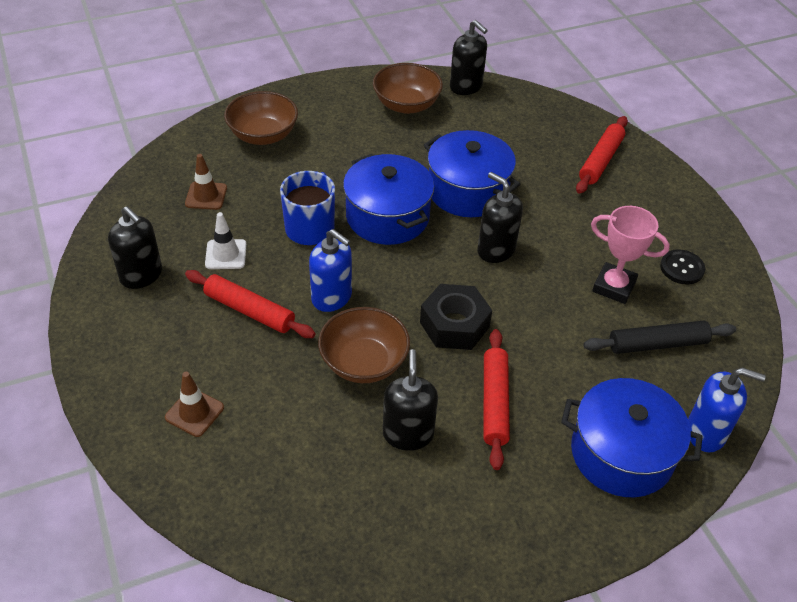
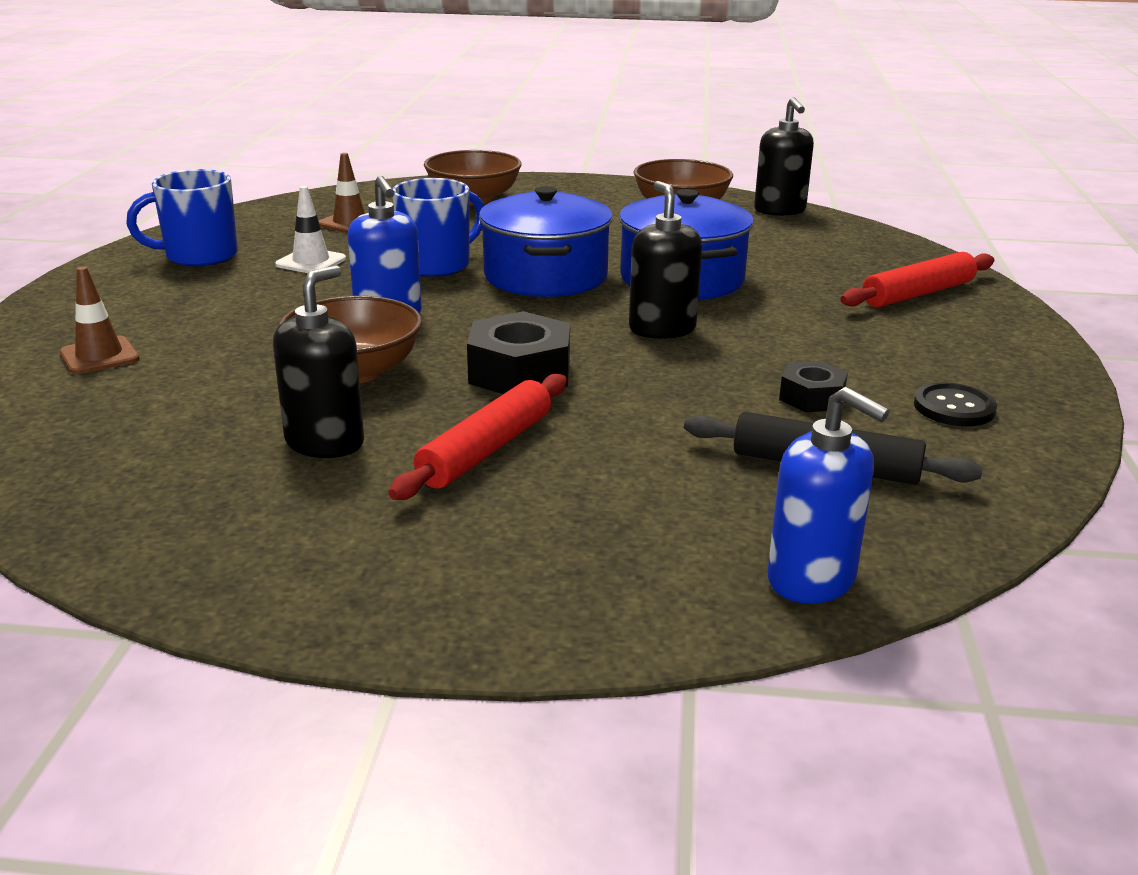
camera: 30 degrees right, 20 degrees down
black soap dispenser [108,206,162,289] -> blue mug [126,169,238,267]
red rolling pin [185,270,315,338] -> none
blue pot [561,378,703,497] -> none
pink trophy [591,206,670,304] -> black nut [779,361,848,412]

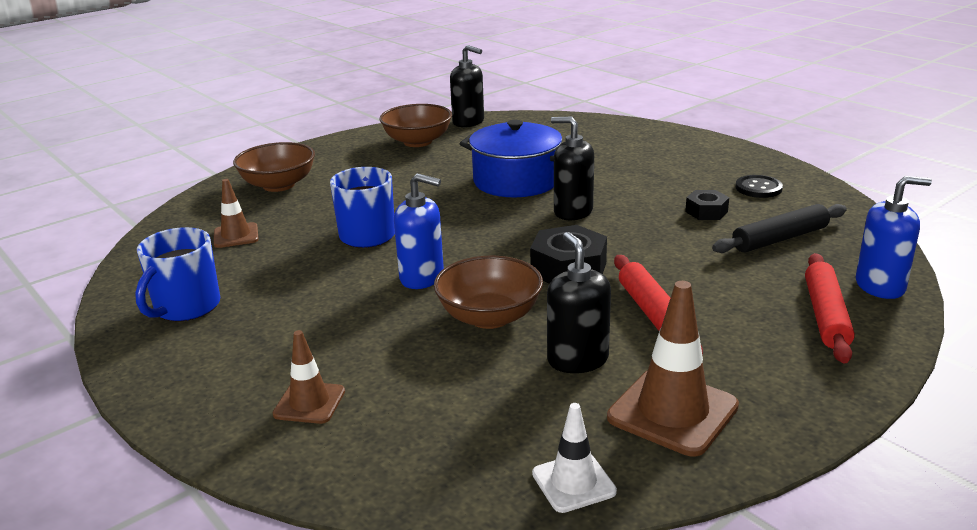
camera: 45 degrees left, 0 degrees up
white traffic cone [275,186,346,273] -> white traffic cone moved to [532,403,617,513]
blue pot [479,186,613,297] -> none
red rolling pin [840,252,994,308] -> red rolling pin moved to [805,253,855,363]
none -> brown traffic cone [607,281,739,456]

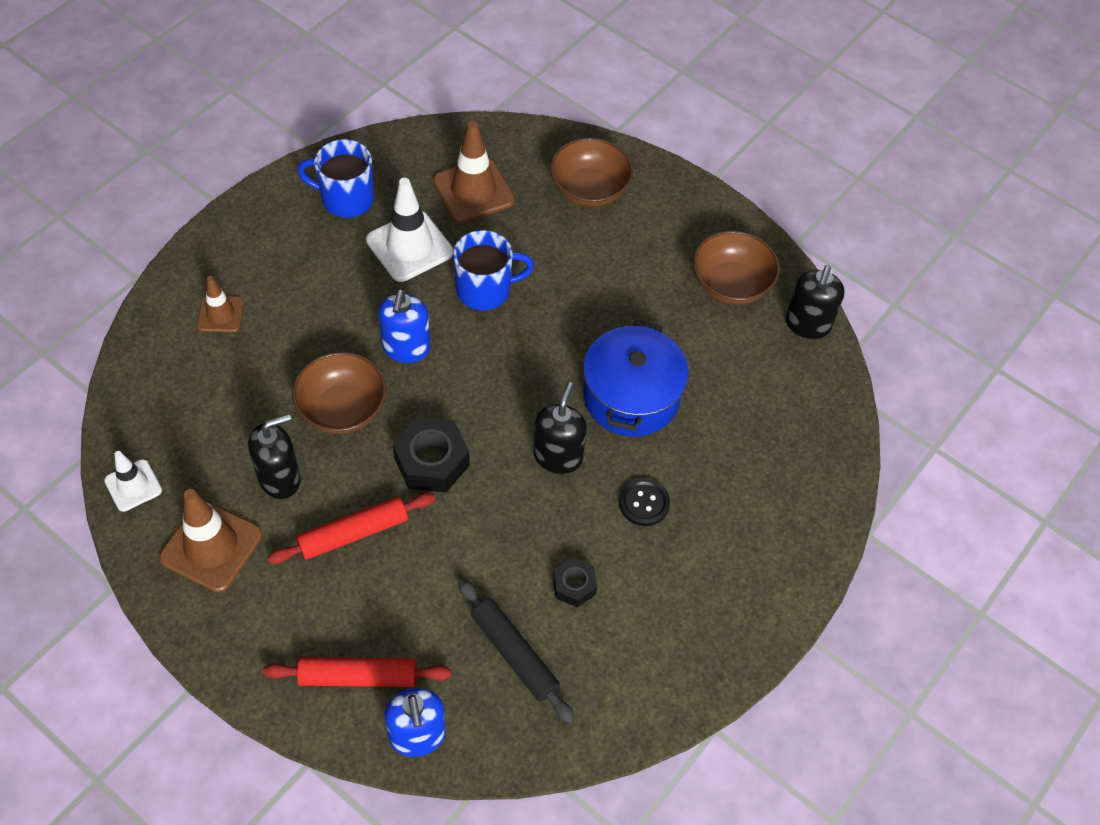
camera: 75 degrees right, 30 degrees up
brown traffic cone [214,179,259,248] -> brown traffic cone [433,121,515,223], size x1.69
black button [736,175,783,198] -> black button moved to [619,478,670,526]
none -> white traffic cone [366,178,454,282]

